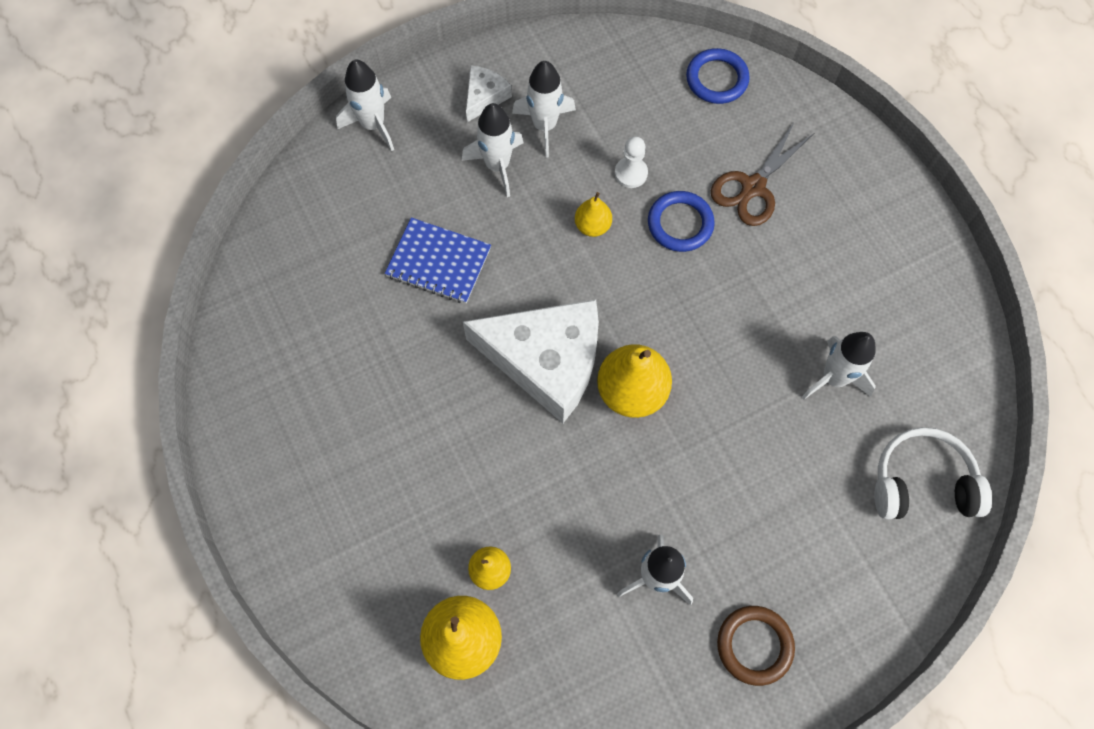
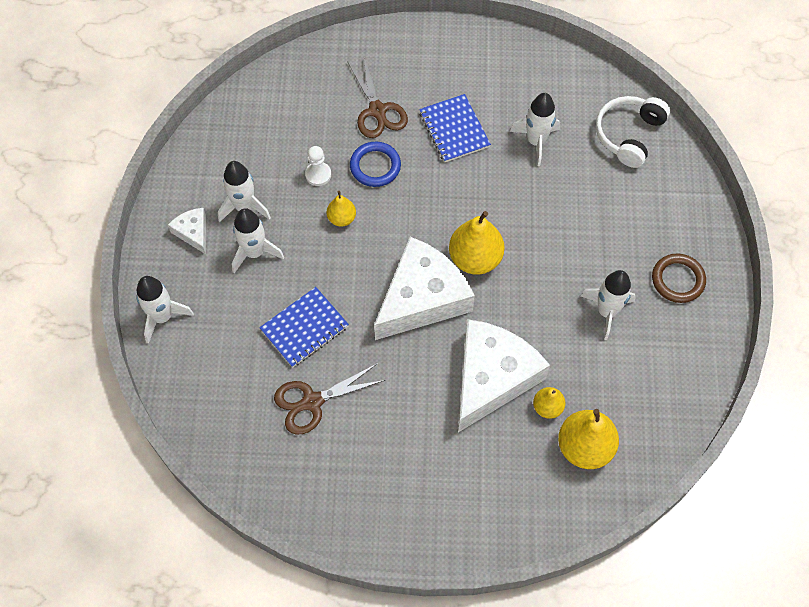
camera: 60 degrees left, 5 degrees down
blue ring [686,48,750,104] -> none
none -> brown scissors [274,363,386,435]
none -> blue notebook [419,94,491,162]
none -> white cheese [458,319,550,432]

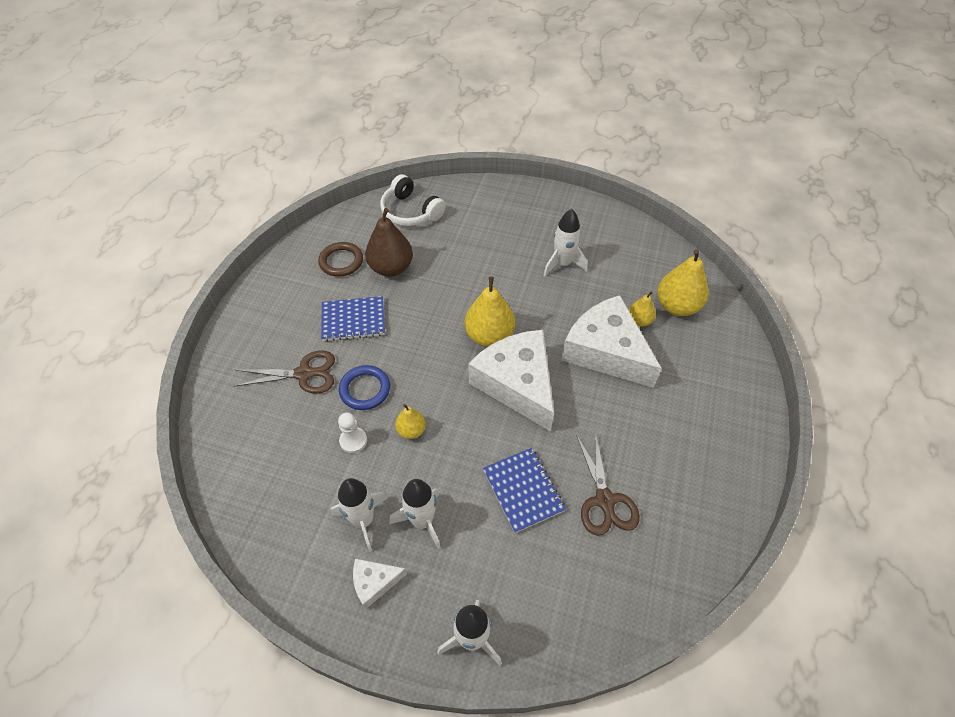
camera: 75 degrees left, 10 degrees down
white rocket [510,93,560,166] -> brown pear [365,208,413,277]
brown ring [652,253,706,303] -> brown ring moved to [318,242,363,277]

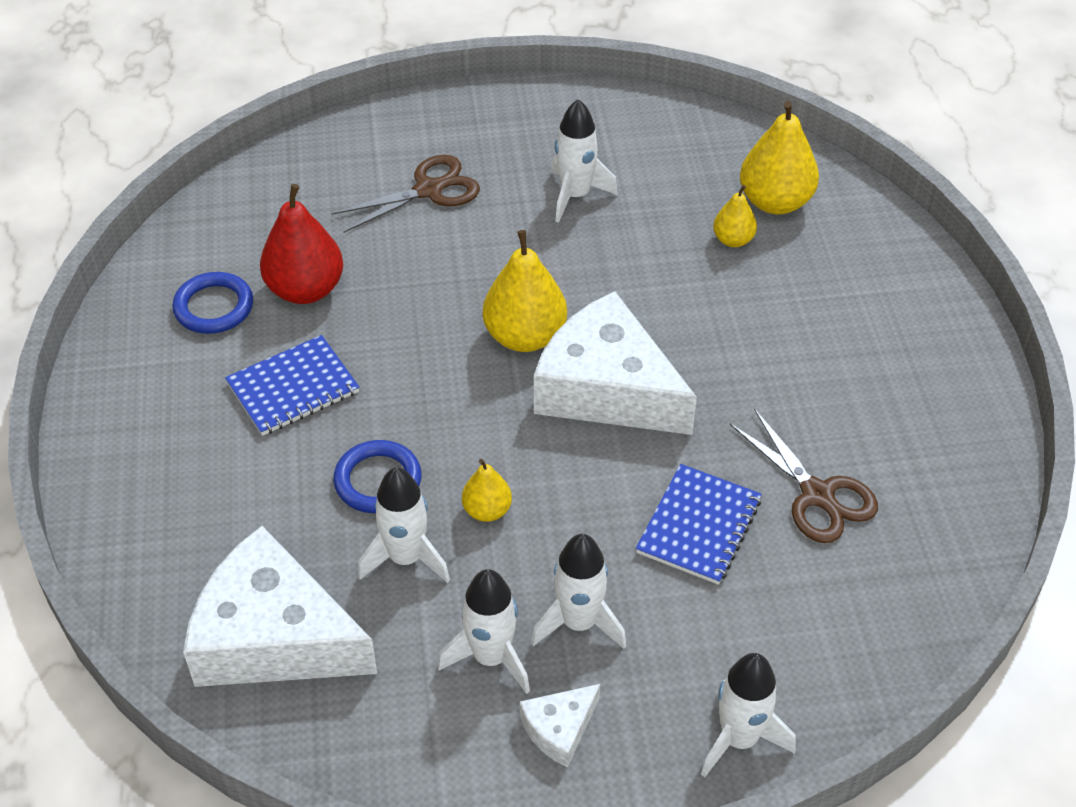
camera: 25 degrees left, 5 degrees down
brown scissors [234,350,335,394] -> brown scissors moved to [331,155,480,233]
brown ring [318,242,363,277] -> blue ring [172,272,253,334]
white pawn [338,412,367,453] -> white rocket [358,467,450,583]
brown pear [365,208,413,277] -> red pear [260,184,343,304]
white headphones [380,174,446,226] -> none
blue notebook [483,448,566,533] -> blue notebook turned 75 degrees clockwise [636,464,762,585]
white cheese [561,295,662,388] -> white cheese moved to [183,526,377,687]

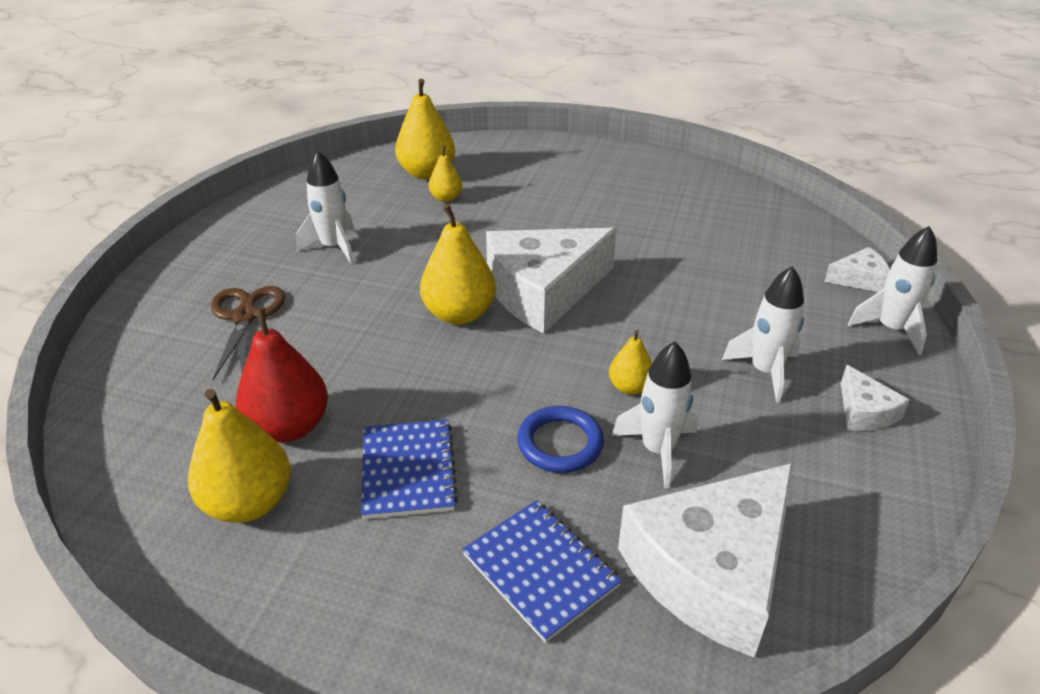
camera: 65 degrees left, 10 degrees down
blue ring [172,272,253,334] -> yellow pear [188,389,291,523]
white rocket [438,569,530,694] -> none
blue notebook [636,464,762,585] -> blue notebook moved to [462,500,622,643]
brown scissors [730,408,878,543] -> none
none -> white cheese [824,247,890,292]

